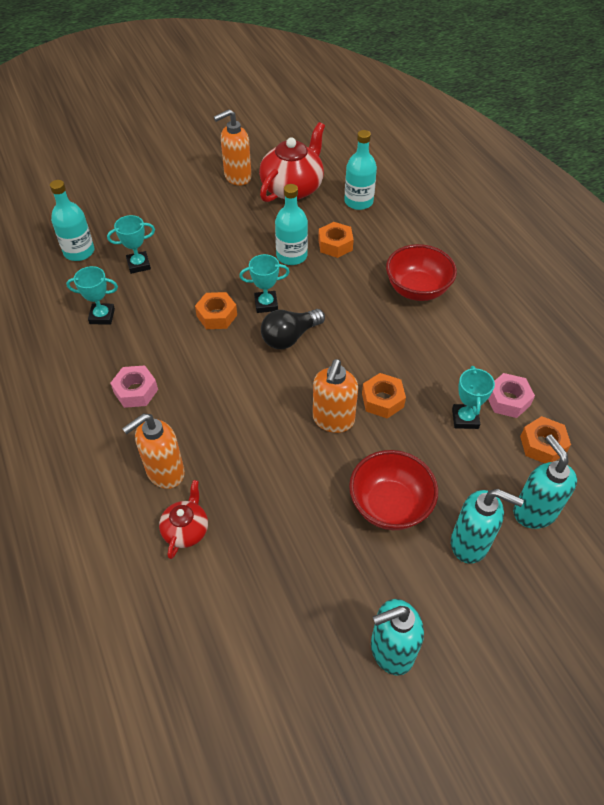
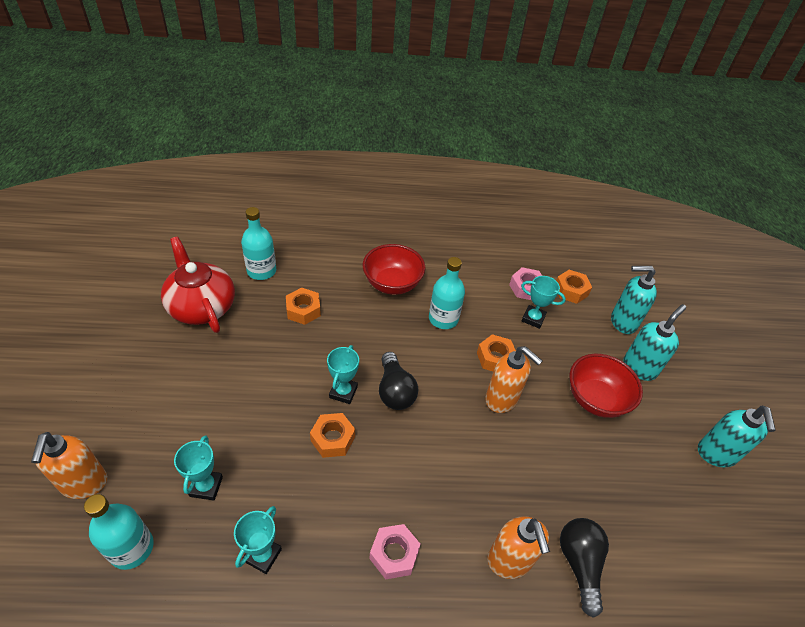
camera: 70 degrees left, 5 degrees down
red teapot [159,480,208,559] -> black light bulb [560,518,609,618]
orange soap dispenser [214,109,252,186] -> orange soap dispenser moved to [31,432,107,499]
turquoise bottle [275,184,308,265] -> turquoise bottle moved to [429,257,465,329]

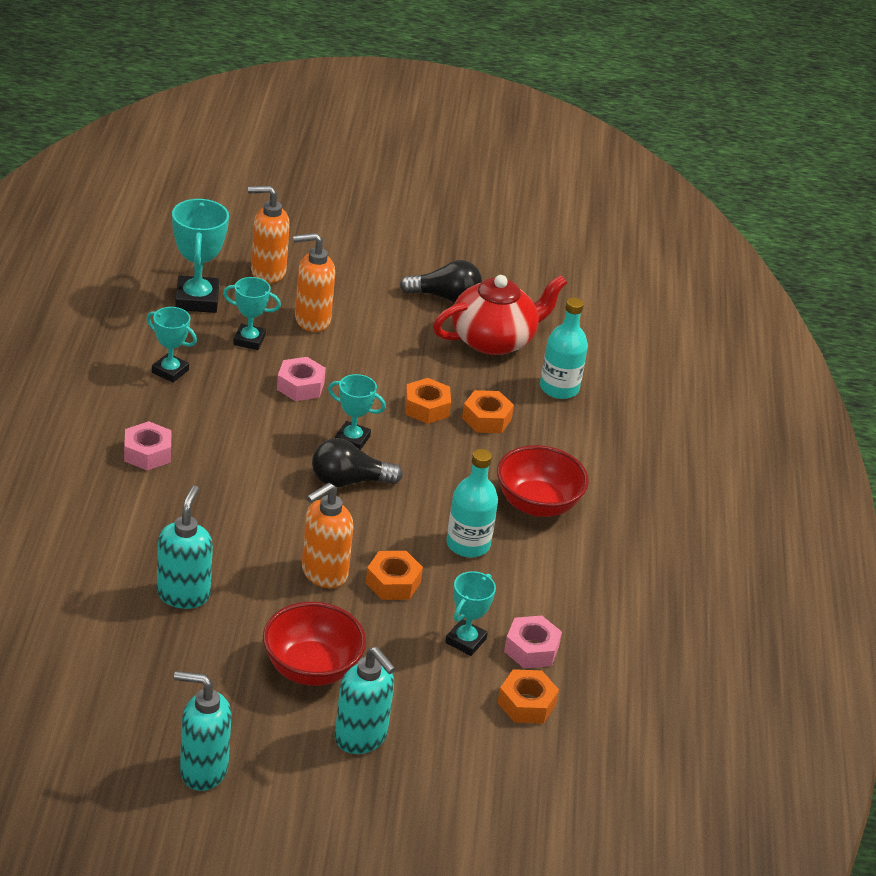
camera: 95 degrees right, 10 degrees down
turquoise bottle [84,494,154,570] -> turquoise trophy [172,199,229,313]
orange nut [310,413,355,458] -> orange nut moved to [405,378,451,424]
orange soap dispenser [487,516,550,579] -> orange soap dispenser moved to [293,233,335,332]
black light bulb [560,518,609,618] -> black light bulb moved to [400,260,482,303]
turquoise soap dispenser [611,266,657,334] -> turquoise soap dispenser moved to [157,486,213,609]
none -> pink nut [277,357,326,401]

